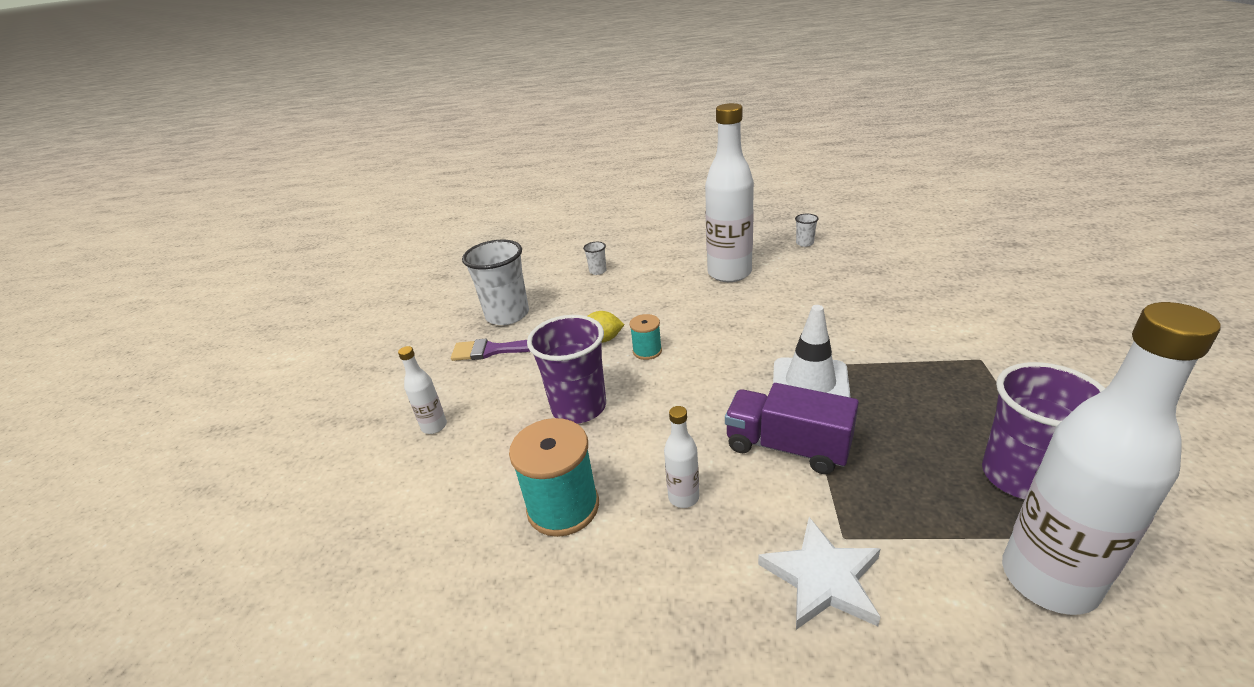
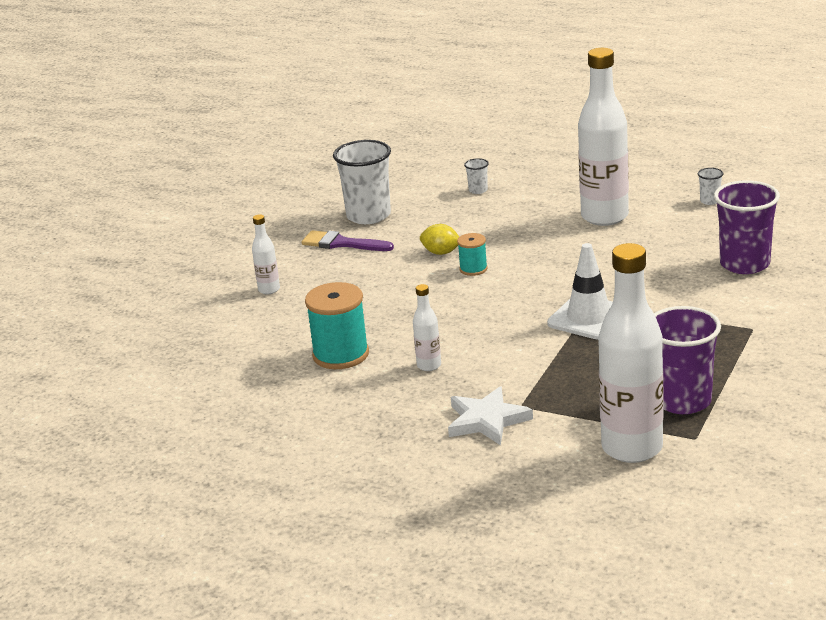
camera: 20 degrees right, 5 degrees down
purple cup [527,315,606,423] -> purple cup moved to [714,180,780,274]
purple truck [725,383,859,474] -> none

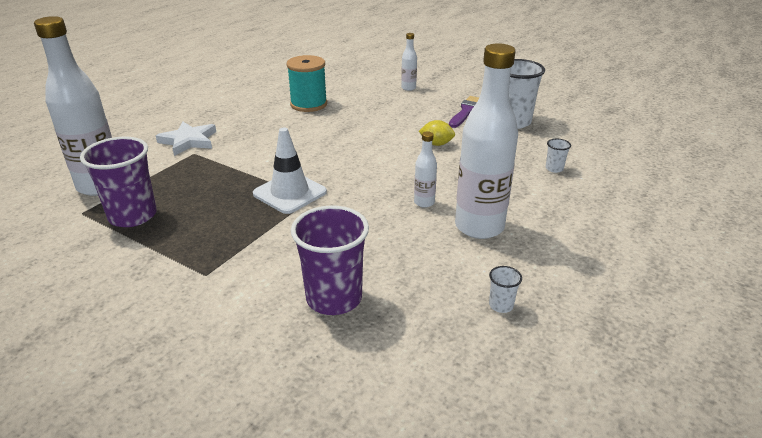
camera: 95 degrees right, 5 degrees up
white bottle [413,284,441,371] -> white bottle moved to [414,131,437,208]
yellow lemon [420,224,459,255] -> yellow lemon turned 75 degrees clockwise [419,120,455,146]
turquoise spool [457,233,488,276] -> none

